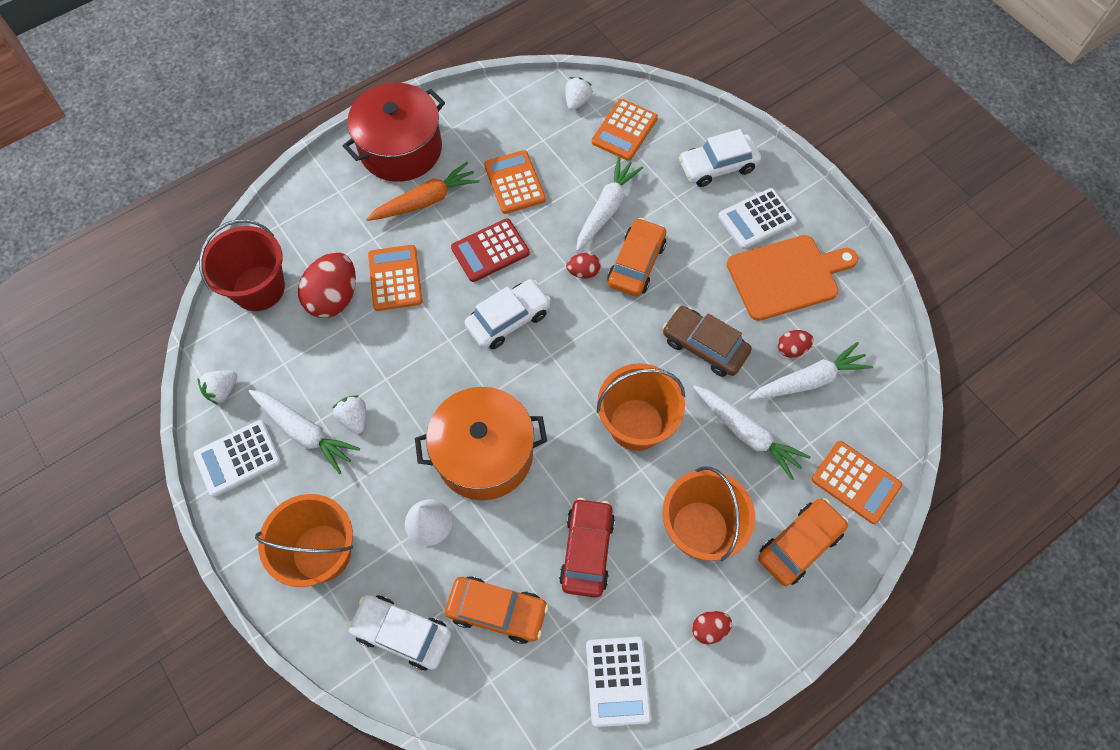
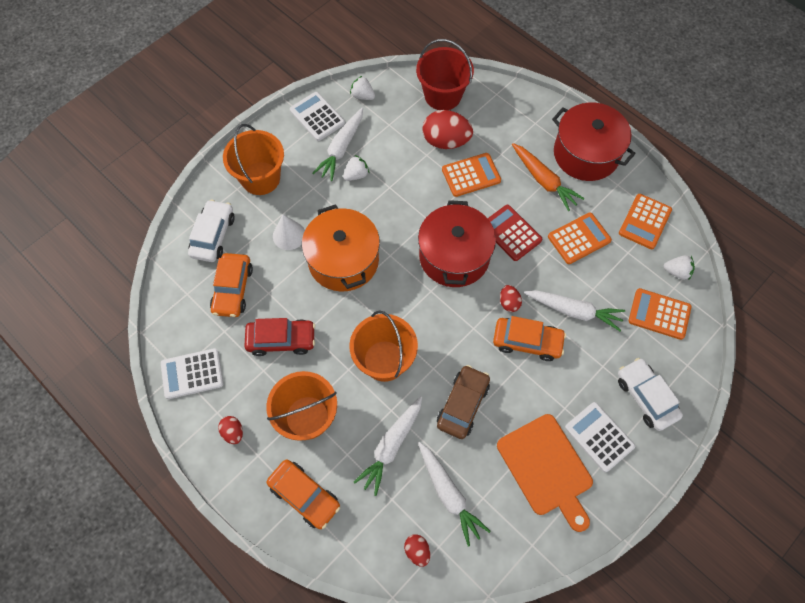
camera: 80 degrees right, 0 degrees up
white car [464,279,551,349] -> red pot [418,200,496,287]
red egg [778,330,813,358] -> red egg moved to [404,534,430,567]
orange calculator [812,441,902,524] -> orange calculator moved to [619,194,672,249]

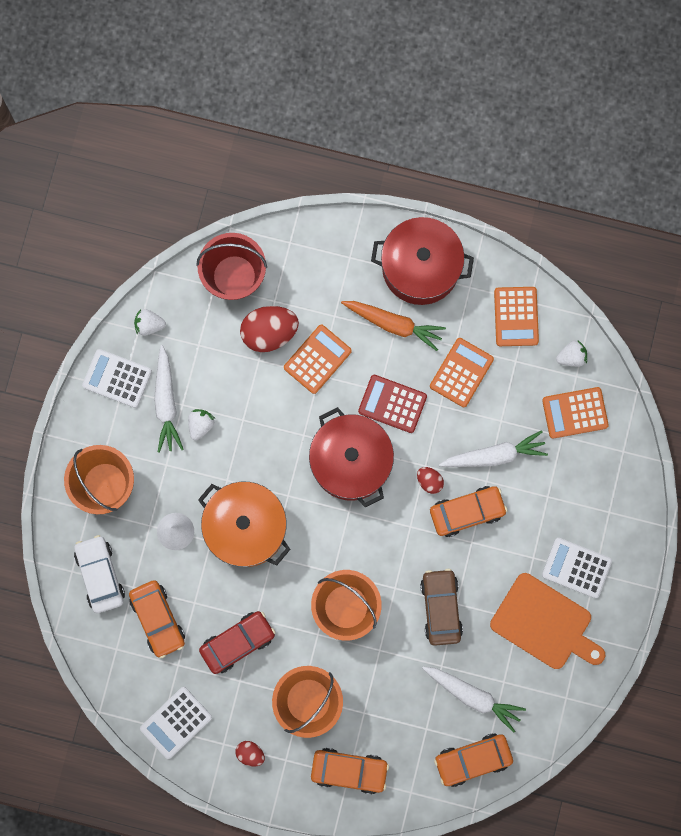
camera: 30 degrees left, 15 degrees up
white carrot [354,396,422,496] -> none
red egg [404,534,430,567] -> orange car [434,733,513,787]
white car [618,358,683,431] -> none

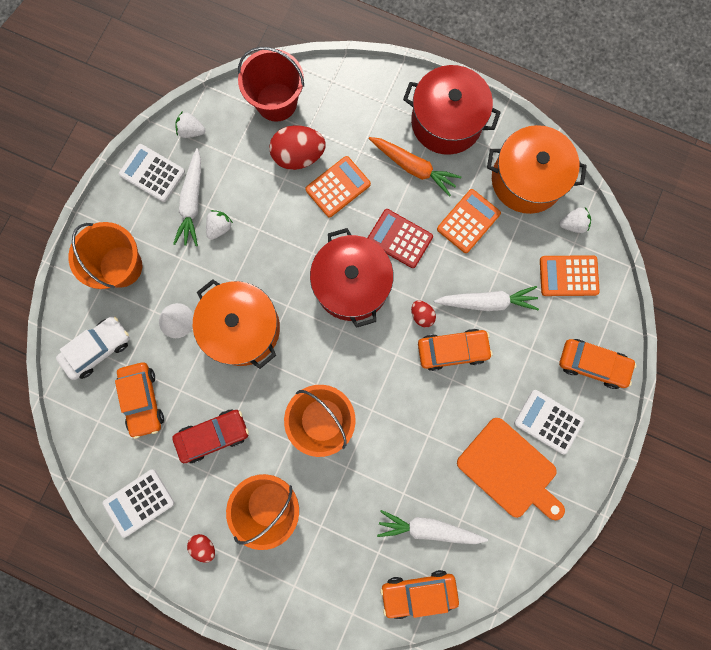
camera: 10 degrees right, 0 degrees up
white car [74,535,125,613] -> white car turned 60 degrees clockwise [56,317,130,380]
orange car [311,748,389,794] -> orange car moved to [559,339,637,389]
brown car [420,569,463,646] -> none
white carrot [422,666,526,732] -> white carrot turned 150 degrees clockwise [377,510,488,544]
orange calculator [494,287,539,346] -> orange pot [487,125,587,214]

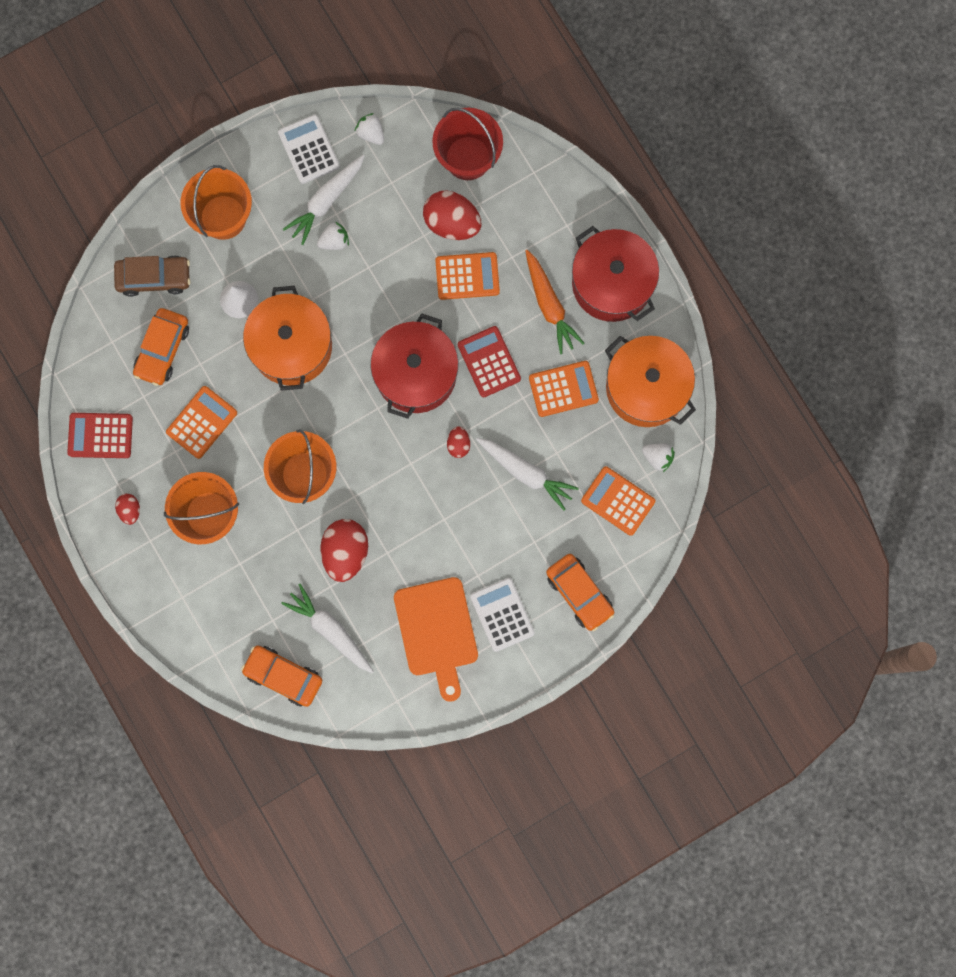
camera: 35 degrees right, 0 degrees up
white car [56,317,130,380] -> brown car [114,255,190,297]
white calculator [103,469,175,538] -> red calculator [67,413,133,458]
red car [172,410,249,463] -> orange calculator [166,386,237,459]
orange car [418,329,493,371] -> none
none -> red egg [320,519,368,582]

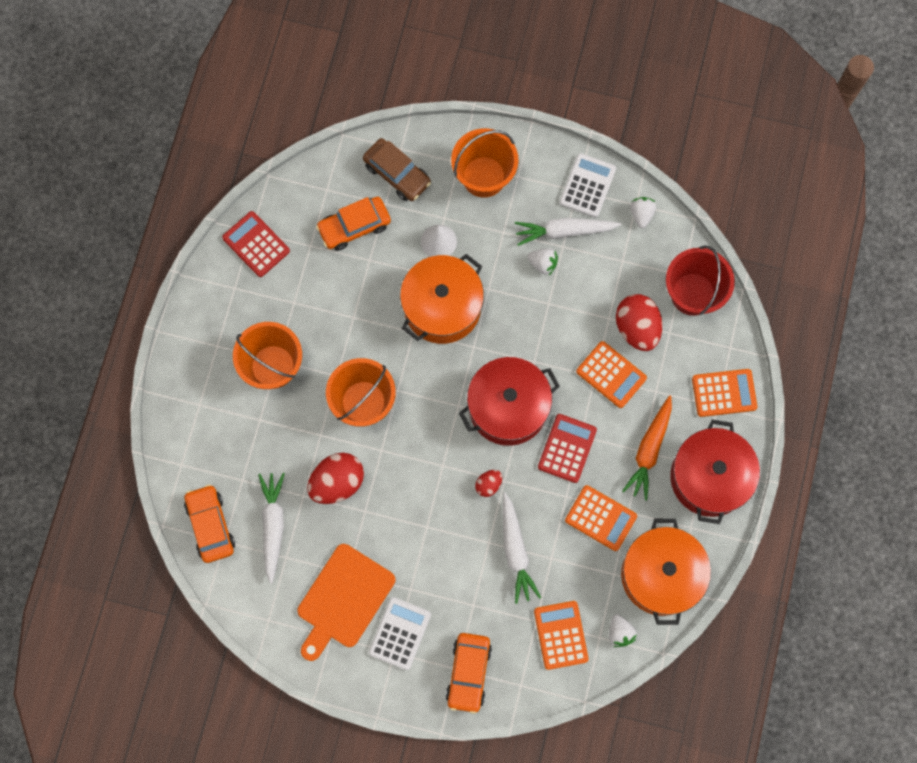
camera: 45 degrees right, 5 degrees down
red egg [115,494,140,525] -> none
orange calculator [166,386,237,459] -> orange calculator moved to [692,369,757,417]

